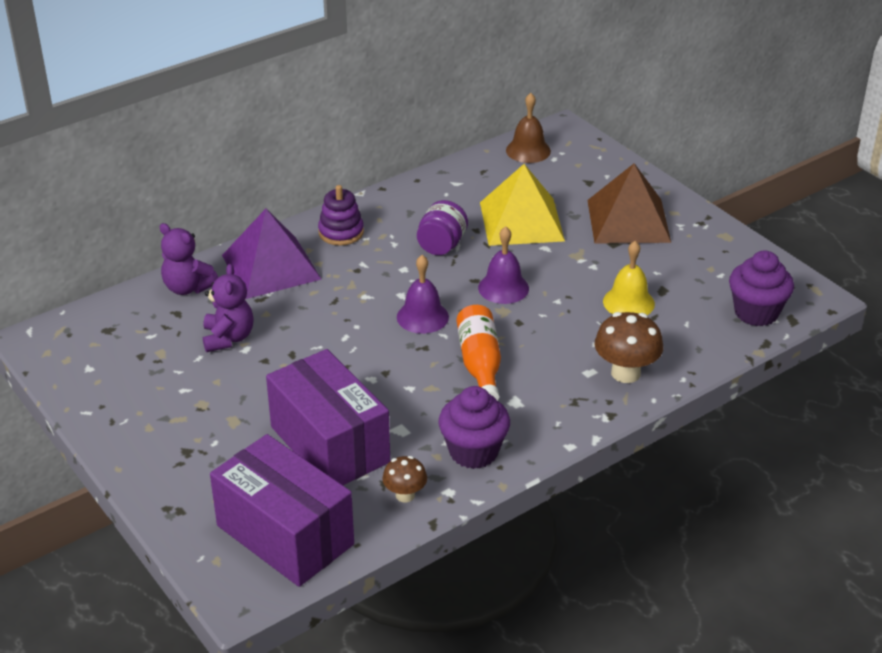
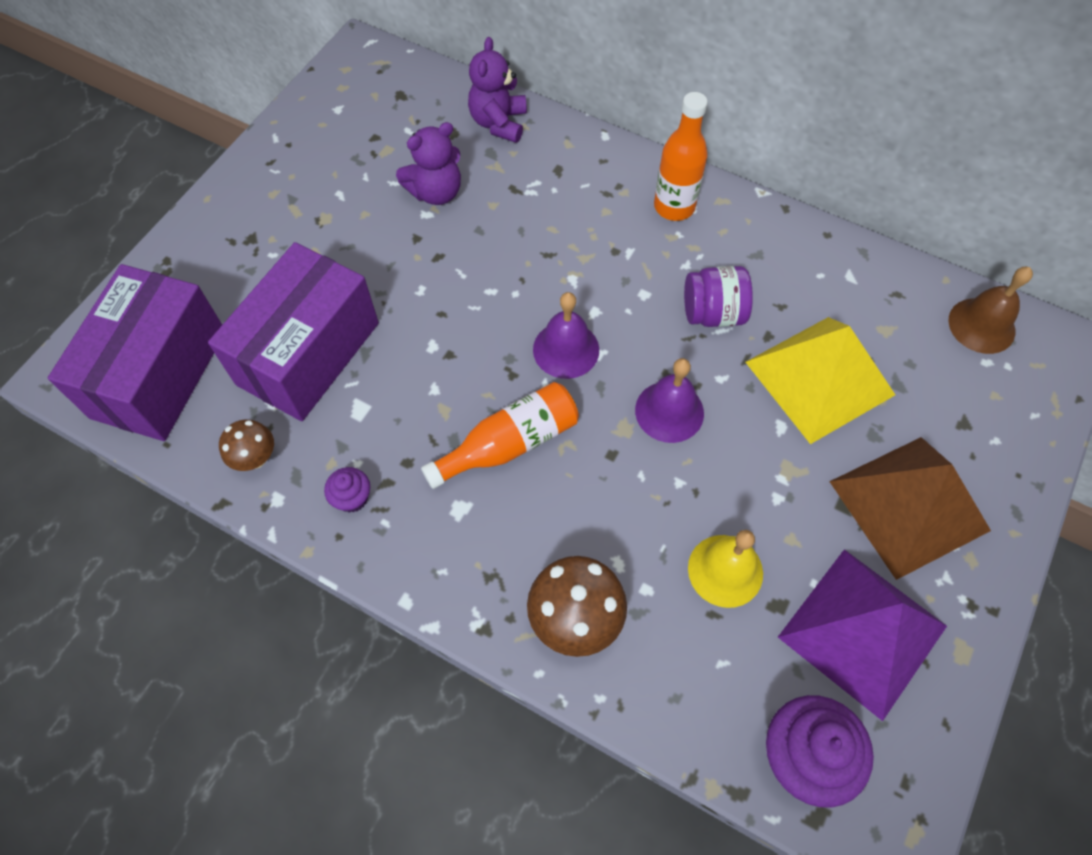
camera: 65 degrees right, 25 degrees up
purple pyramid [222,209,322,299] -> purple pyramid moved to [778,549,947,721]
purple stacking toy [318,185,364,246] -> orange bottle [654,92,708,221]
purple cupcake [438,386,510,469] -> purple cupcake [324,467,370,513], size x0.51

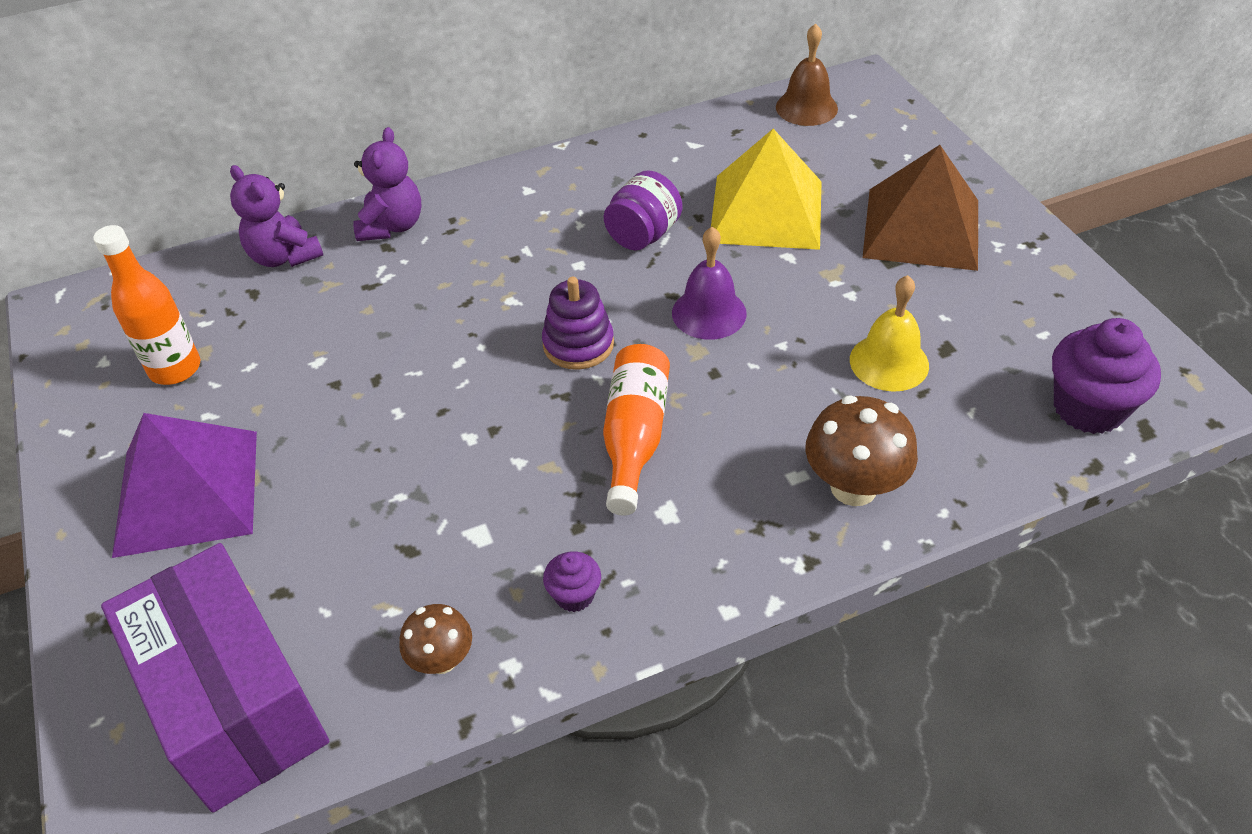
camera: 50 degrees left, 15 degrees down
purple box [208,242,379,421] -> none
purple teddy bear [396,122,461,205] -> purple teddy bear moved to [353,127,422,241]
purple bell [533,292,599,379] -> purple stacking toy [542,277,614,370]
orange bottle [654,92,708,221] -> orange bottle moved to [93,225,200,385]
purple pyramid [778,549,947,721] -> purple pyramid moved to [112,413,257,558]

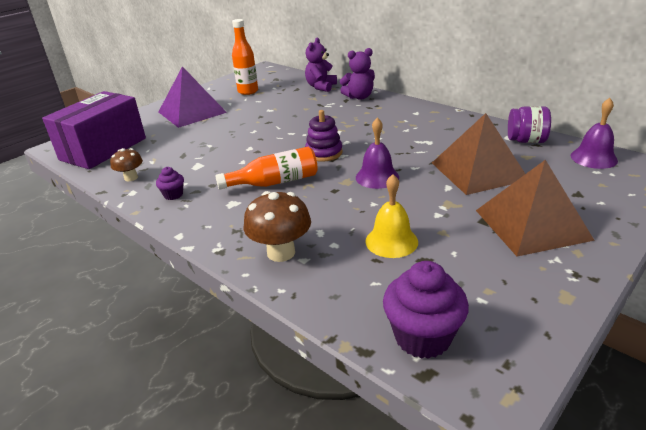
camera: 65 degrees right, 15 degrees down
purple jar [604,170,682,250] -> purple jar moved to [508,106,551,143]
yellow pyramid [711,129,822,250] -> brown pyramid [432,113,525,195]
brown bell [776,23,838,126] -> purple bell [571,98,618,169]

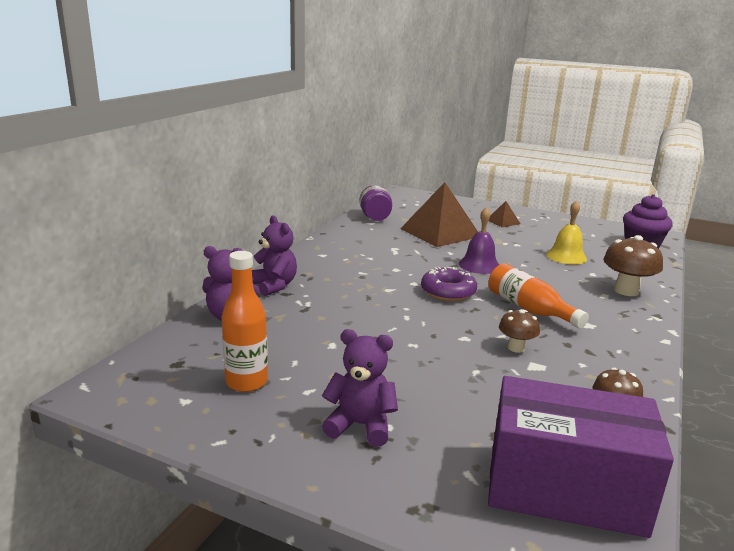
camera: 110 degrees left, 10 degrees down
purple cupcake [156,167,184,200] -> none
purple pyramid [159,66,227,128] -> purple teddy bear [322,329,398,447]
purple stacking toy [305,110,343,162] -> purple donut [421,267,477,301]
brown pyramid [476,160,595,257] -> brown pyramid [489,201,520,227], size x0.45
purple bell [571,98,618,169] -> none
none -> brown mushroom [499,309,540,353]

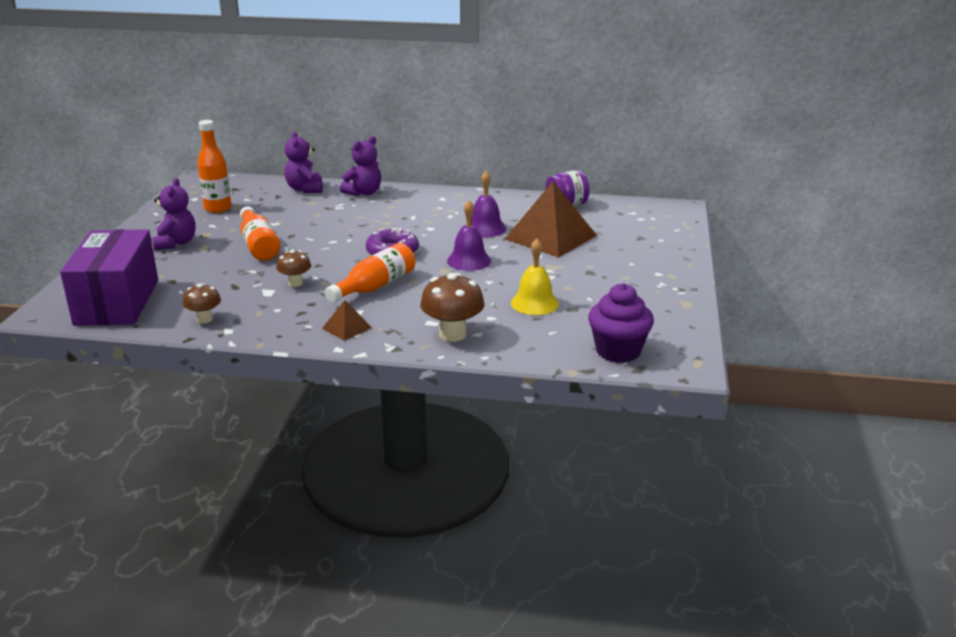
camera: 75 degrees right, 5 degrees up
brown pyramid [489,201,520,227] -> brown pyramid moved to [322,300,372,341]
none -> orange bottle [240,206,280,261]
none -> purple bell [471,171,506,237]

